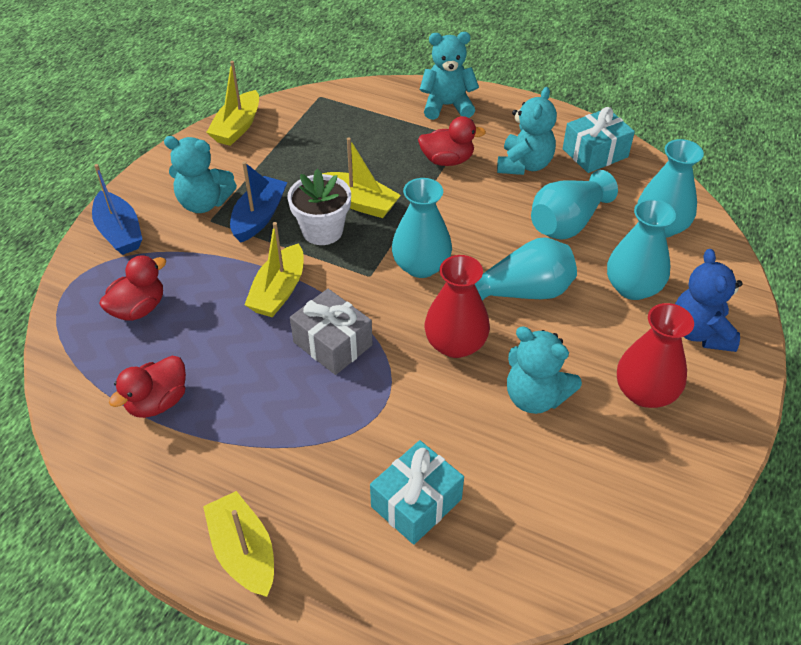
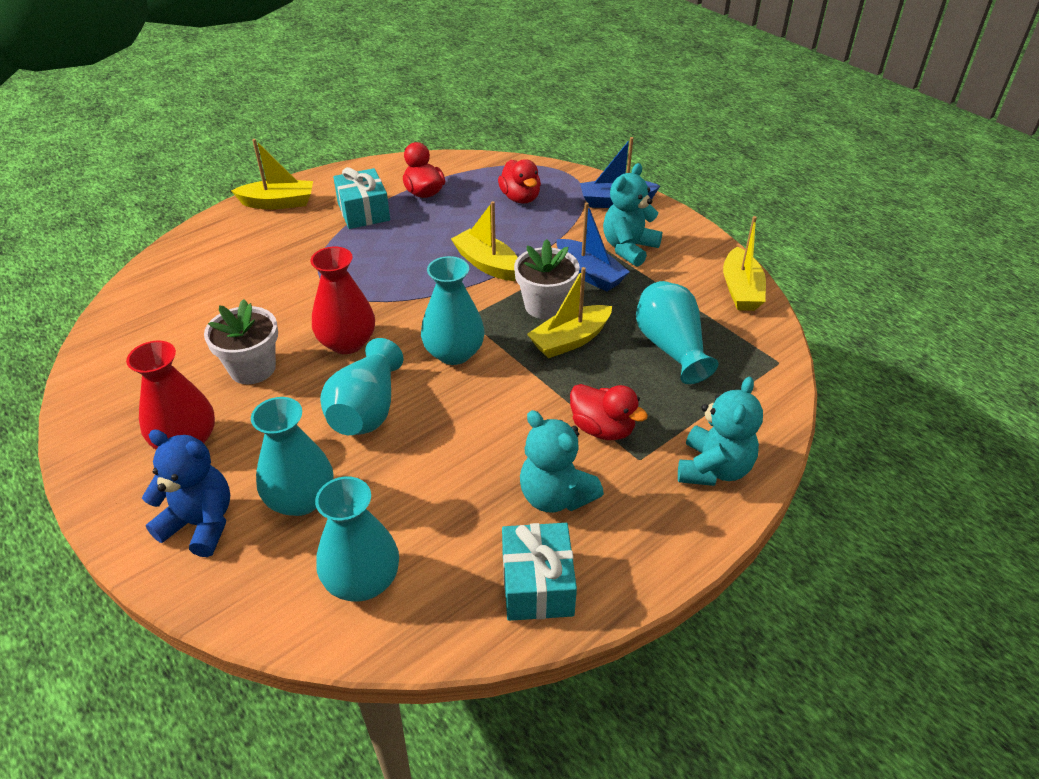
camera: 115 degrees right, 5 degrees down
yellow boat [206,61,259,146] -> yellow boat turned 135 degrees counterclockwise [723,216,766,311]
grey gift [290,289,373,375] -> none
turquoise gift [370,440,464,545] -> turquoise gift moved to [333,167,390,229]
red duck [418,116,486,166] -> red duck turned 75 degrees counterclockwise [570,384,648,440]
turquoise teddy bear [507,326,582,414] -> white flower pot [204,299,278,384]
turquoise vase [531,170,618,240] -> turquoise vase moved to [636,281,718,384]

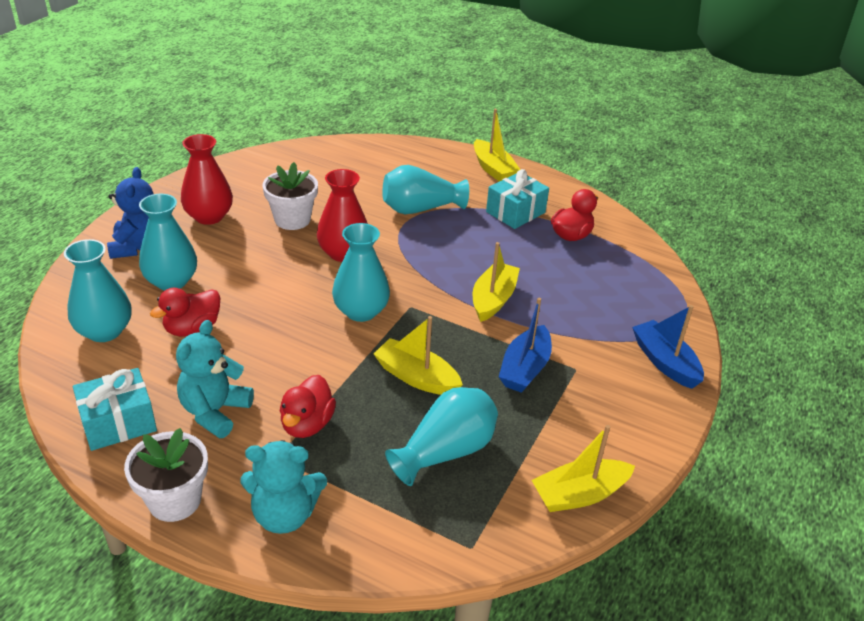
camera: 65 degrees right, 5 degrees down
turquoise vase [320,338,403,435] -> turquoise vase moved to [382,165,469,214]
red duck [498,159,541,204] -> red duck moved to [150,288,220,337]
white flower pot [514,239,580,319] -> white flower pot moved to [124,428,208,522]
turquoise teddy bear [603,163,662,267] -> none

